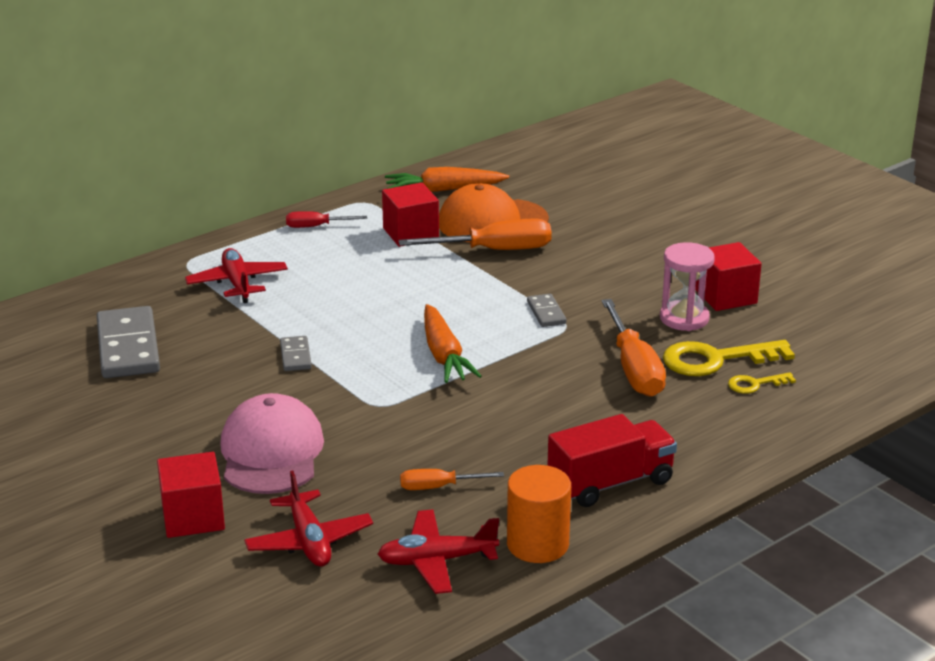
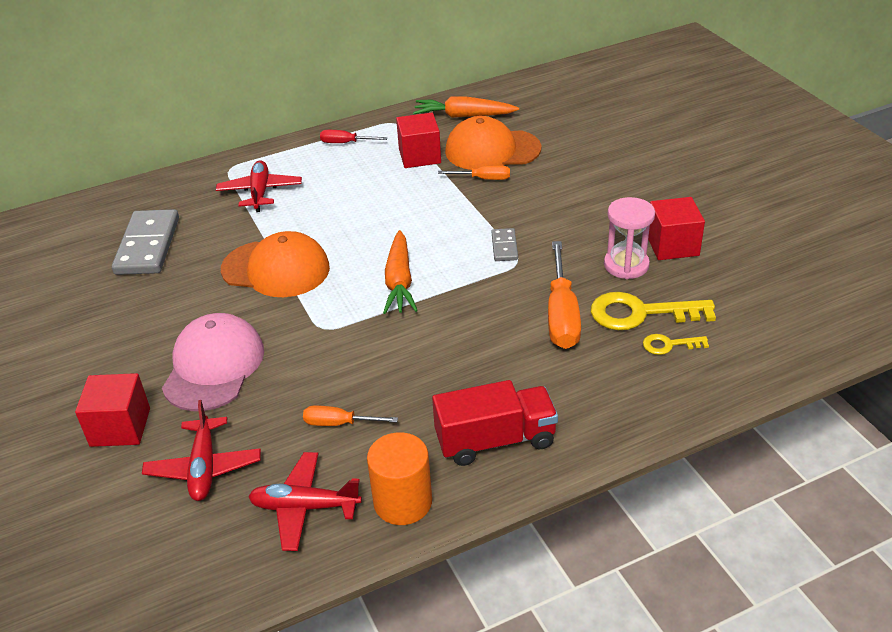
camera: 15 degrees right, 10 degrees up
grey domino [280,336,312,371] -> orange cap [221,231,330,297]
orange screwdriver [398,219,552,250] -> orange screwdriver [438,165,510,180], size x0.54

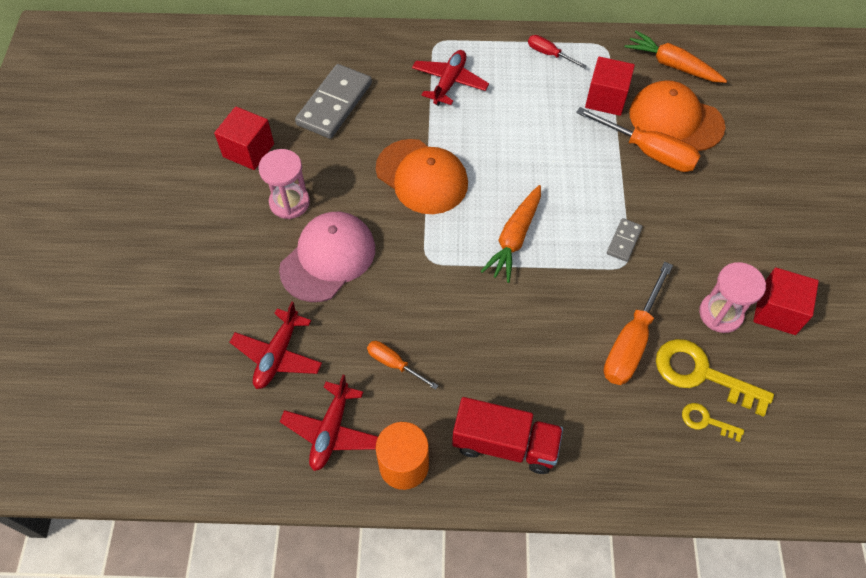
camera: 25 degrees right, 20 degrees up
red cube [75,373,150,447] -> red cube moved to [214,106,274,170]
red plane [248,452,362,551] -> red plane turned 105 degrees counterclockwise [280,375,378,471]
orange screwdriver [438,165,510,180] -> orange screwdriver [576,107,701,172], size x1.84
none -> pink hourglass [258,149,310,219]

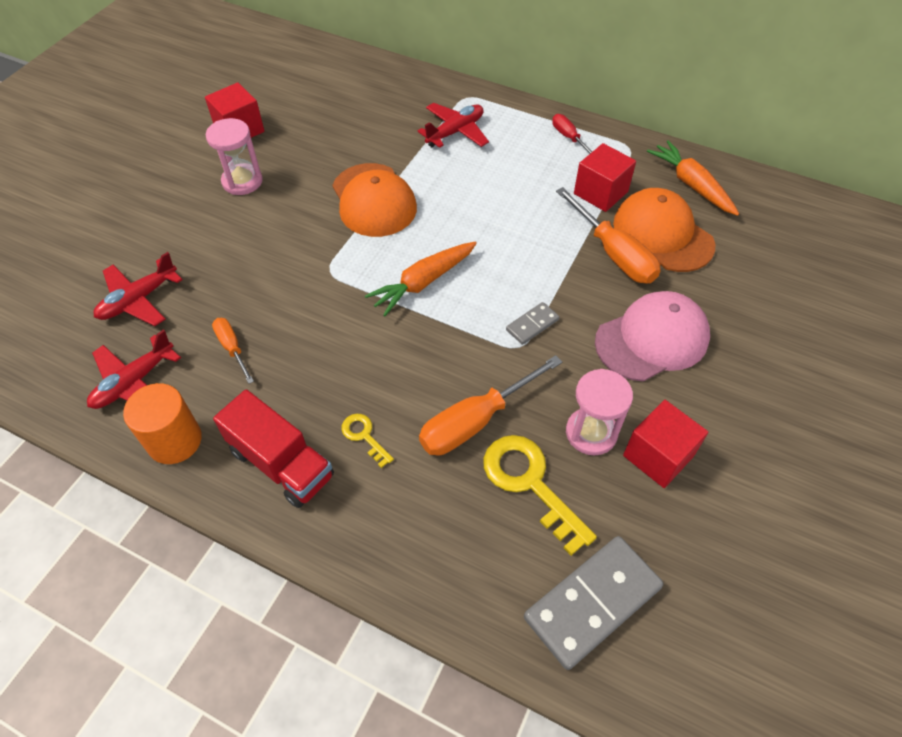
camera: 25 degrees right, 5 degrees down
pink cap [279,212,375,302] -> pink cap moved to [595,291,710,381]
grey domino [295,64,372,139] -> grey domino moved to [524,536,663,670]
yellow key [682,403,744,442] -> yellow key moved to [342,414,394,468]

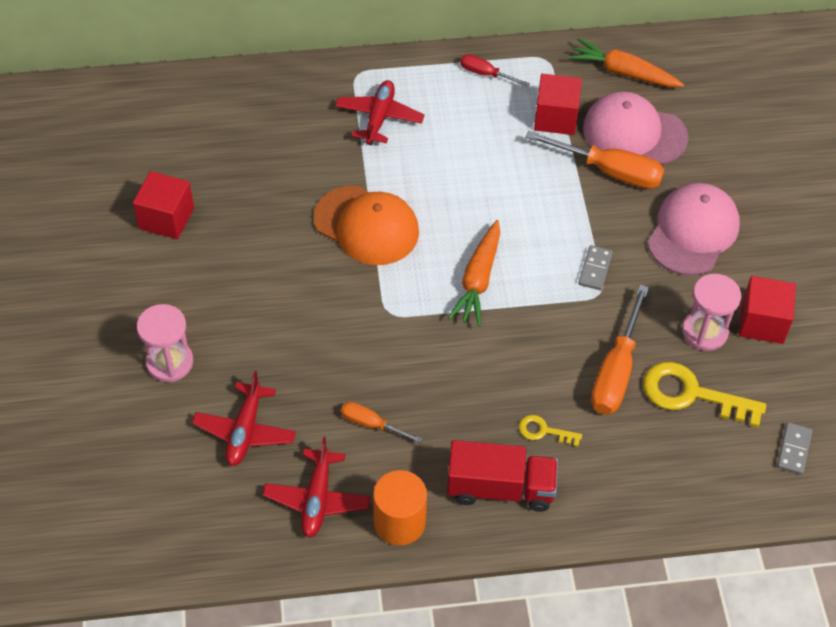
camera: 35 degrees left, 0 degrees up
pink hourglass [206,118,263,195] -> pink hourglass moved to [137,304,193,382]
grey domino [524,536,663,670] -> grey domino [777,422,812,475], size x0.49
orange cap [613,188,715,272] -> pink cap [583,91,689,165]

